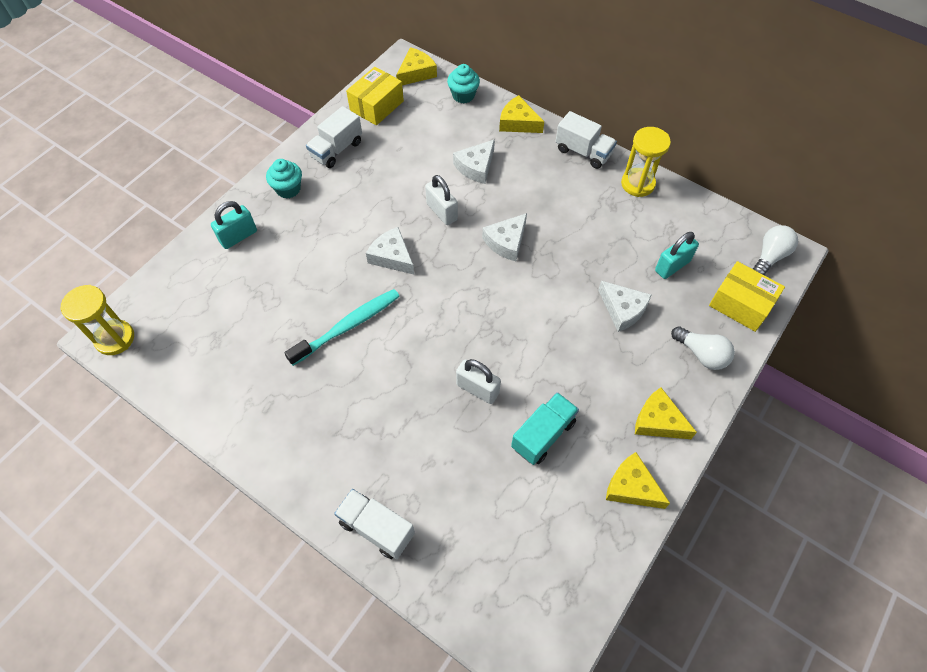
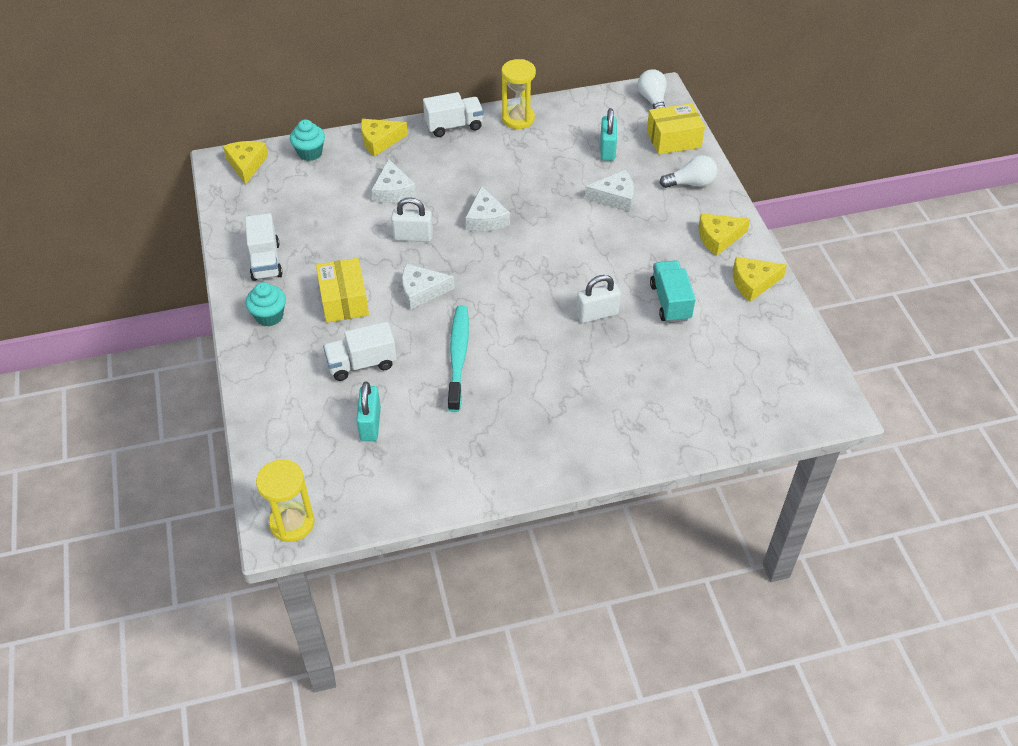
camera: 50 degrees left, 10 degrees down
turquoise padlock [211,201,257,249] -> turquoise padlock moved to [356,382,381,441]
white truck [334,489,415,559] -> white truck moved to [323,322,397,381]
yellow box [346,67,404,126] -> yellow box moved to [316,258,369,323]

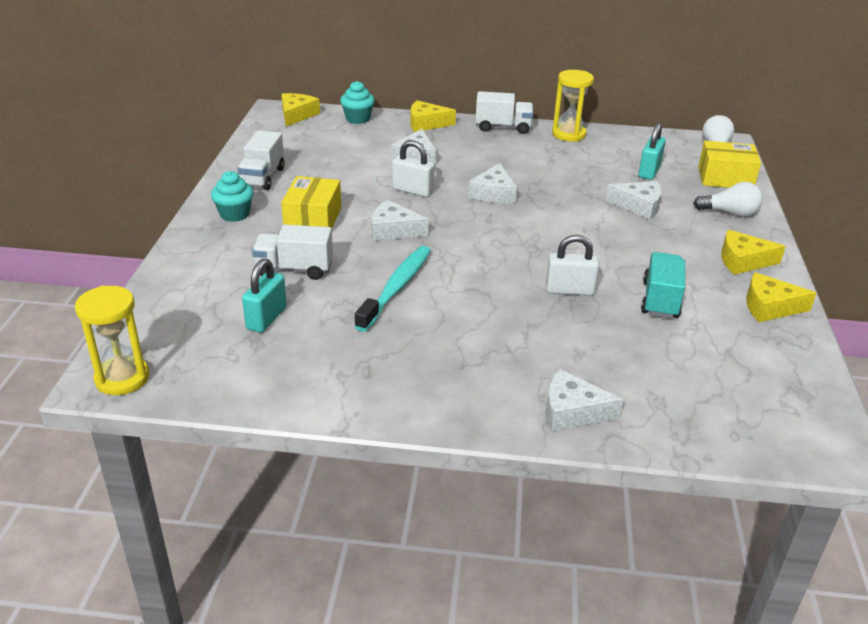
camera: 20 degrees right, 15 degrees down
none -> white cheese [546,369,623,432]

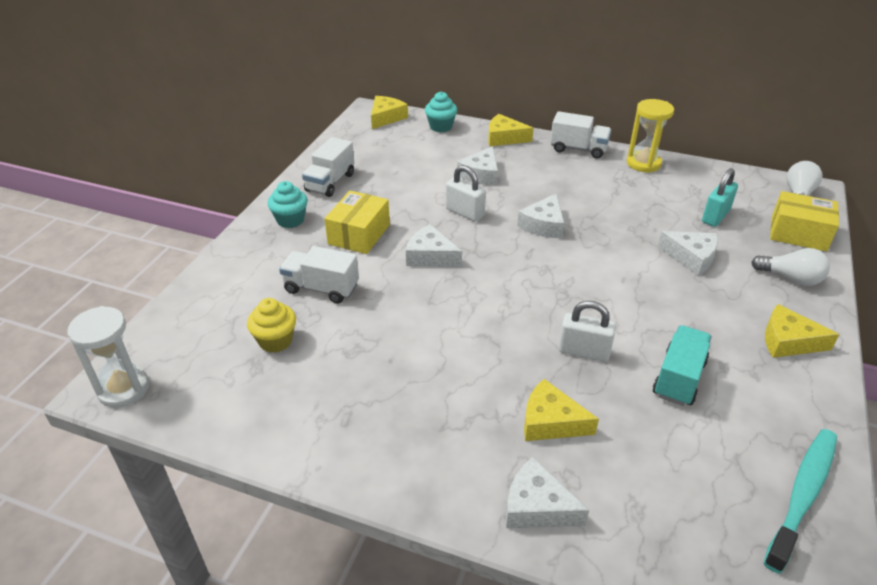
camera: 15 degrees right, 5 degrees up
yellow hourglass [75,286,149,395] -> white hourglass [67,306,149,407]
turquoise padlock [242,258,287,333] -> yellow cupcake [247,298,296,353]
turquoise toothbrush [354,246,431,332] -> turquoise toothbrush moved to [763,429,837,574]
yellow cheese [746,272,816,322] -> yellow cheese moved to [524,379,599,441]

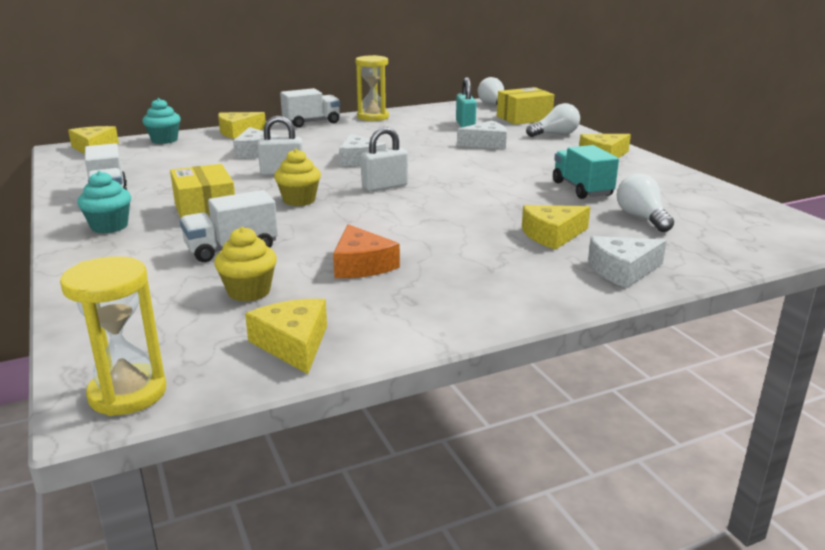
camera: 45 degrees left, 15 degrees down
white hourglass [67,306,149,407] -> yellow hourglass [60,256,166,416]
white cheese [406,224,462,267] -> yellow cupcake [274,149,321,206]
white padlock [559,301,616,362] -> white padlock moved to [361,127,408,192]
turquoise toothbrush [763,429,837,574] -> none
none -> yellow cheese [245,299,327,374]
none -> orange cheese [333,224,400,278]
none -> white light bulb [617,174,674,232]

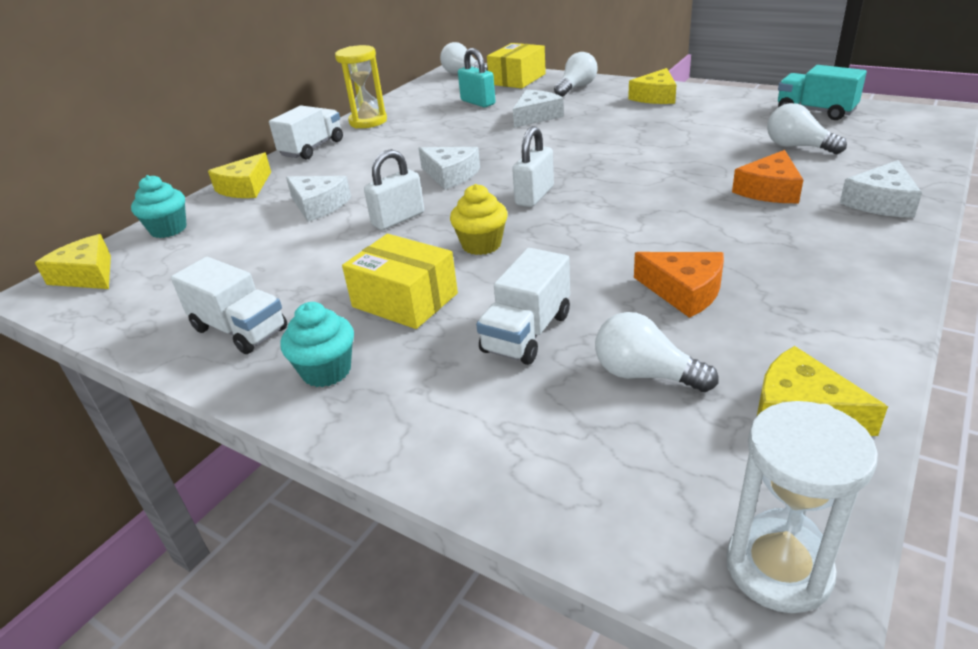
camera: 30 degrees left, 10 degrees up
yellow hourglass [60,256,166,416] -> white hourglass [726,401,878,613]
yellow cupcake [214,227,277,302] -> white light bulb [595,312,719,392]
yellow cheese [522,205,590,250] -> orange cheese [732,150,803,203]
turquoise truck [553,145,619,199] -> turquoise truck moved to [778,65,867,120]

